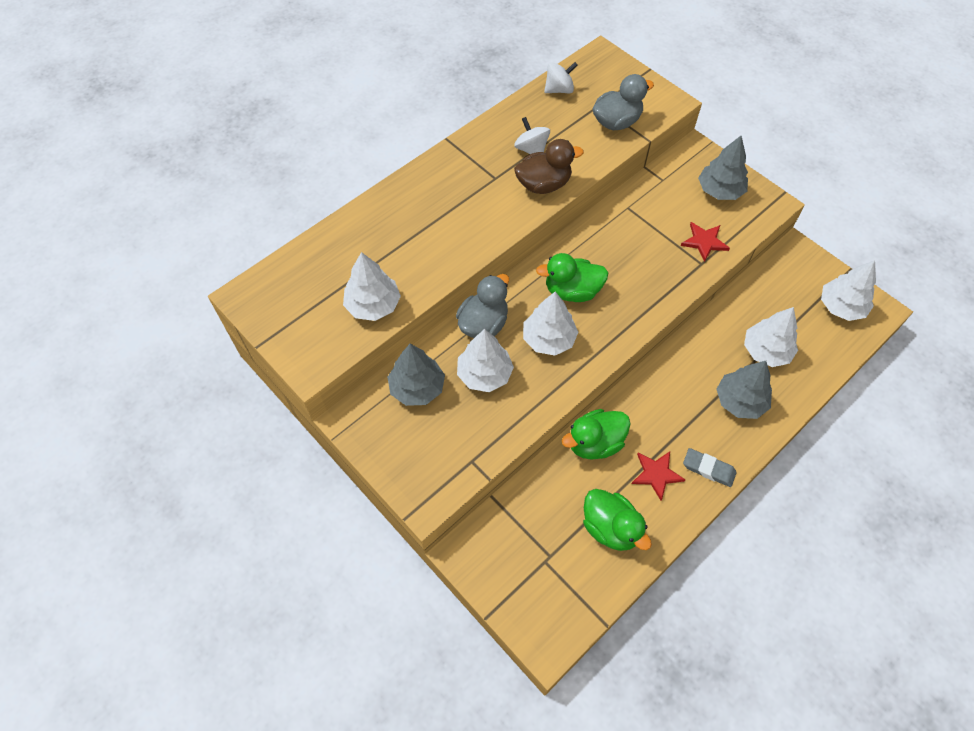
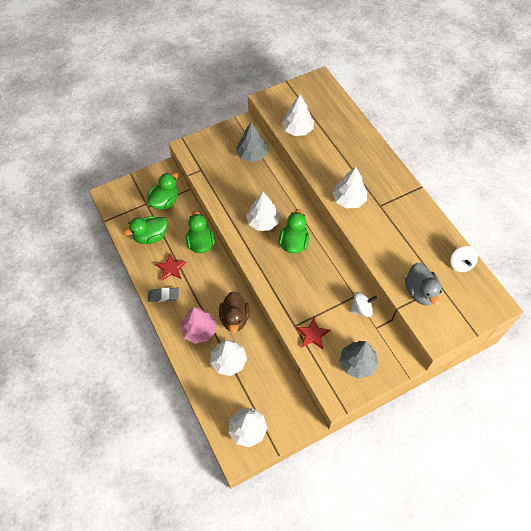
camera: 105 degrees right, 0 degrees up
grey duck [456,274,509,338] -> none
white tree [457,329,514,392] -> white tree moved to [333,167,367,208]
white spinning top [514,117,550,154] -> white spinning top moved to [350,292,377,317]
brown duck [514,139,584,194] -> brown duck moved to [219,291,249,333]
grey eraser [683,448,736,487] -> grey eraser turned 45 degrees clockwise [148,288,179,302]
grey tree [717,361,772,419] -> pink tree [180,308,216,344]
none -> green duck [147,173,178,210]

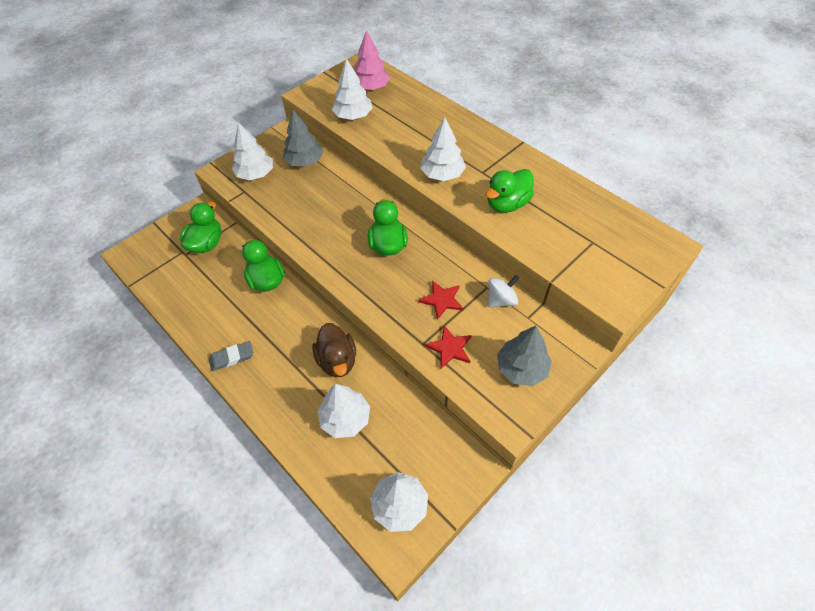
camera: 15 degrees left, 5 degrees down
green duck [123,216,167,244] -> green duck moved to [485,169,534,213]
red star [155,253,187,281] -> red star moved to [418,280,464,320]
pink tree [180,308,216,344] -> pink tree moved to [354,30,390,90]
white tree [246,192,280,231] -> white tree moved to [232,122,273,180]
grey duck [405,263,442,305] -> none
white spinning top [450,246,478,272] -> none

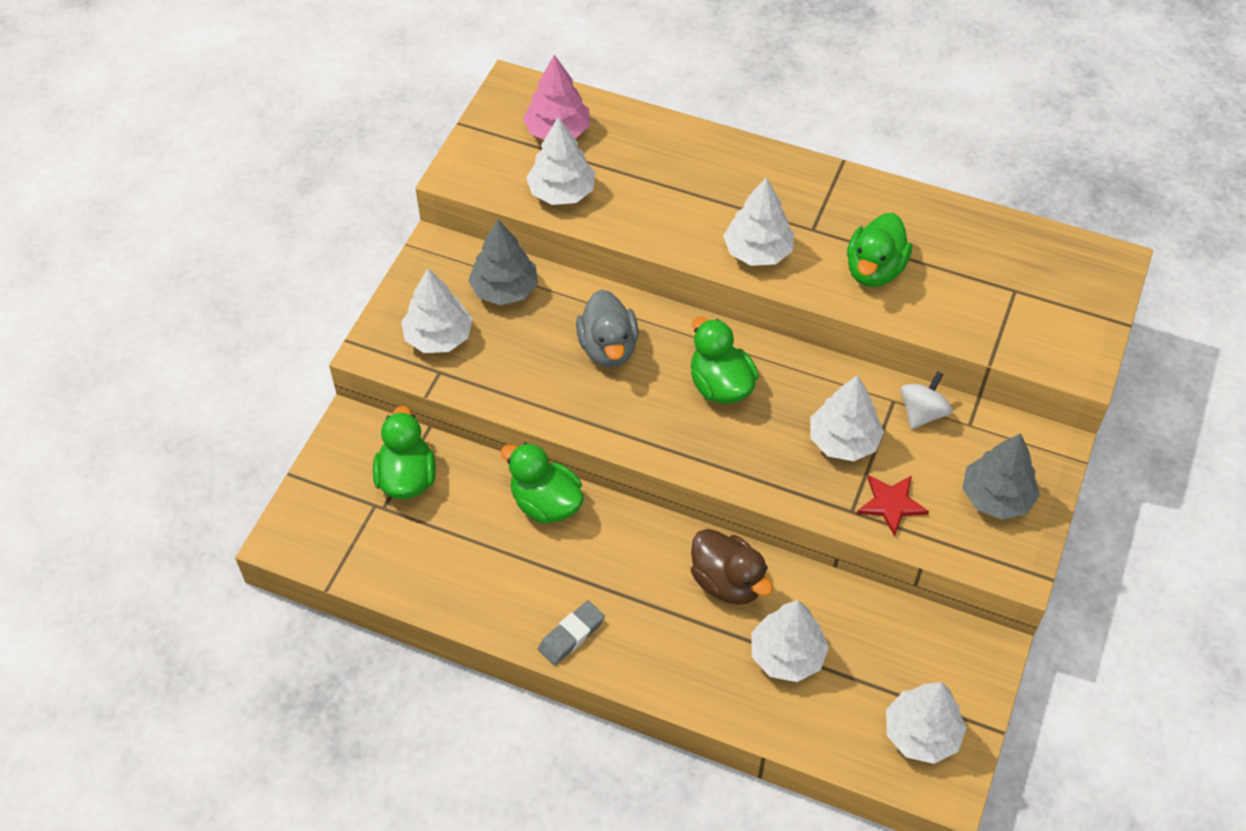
camera: 25 degrees left, 0 degrees up
red star [418,280,464,320] -> white tree [810,375,884,461]
none -> grey duck [576,289,639,367]

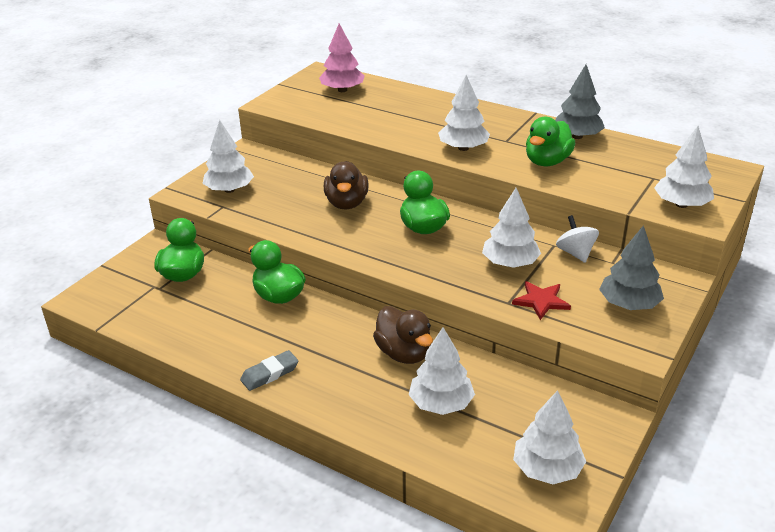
camera: 10 degrees right, 20 degrees down
grey tree [468,220,538,305] -> grey tree moved to [555,65,605,139]
white tree [526,117,595,205] -> white tree moved to [654,126,714,208]
grey duck [576,289,639,367] -> brown duck [324,161,369,209]
white spinning top [901,371,952,429] -> white spinning top turned 60 degrees counterclockwise [556,215,599,263]

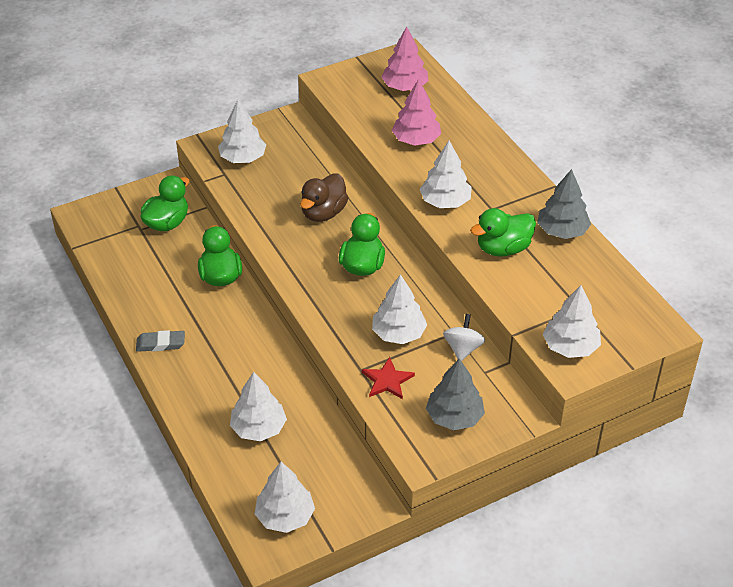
camera: 30 degrees right, 10 degrees up
brown duck [373,306,433,364] -> none
none -> pink tree [392,79,441,146]

